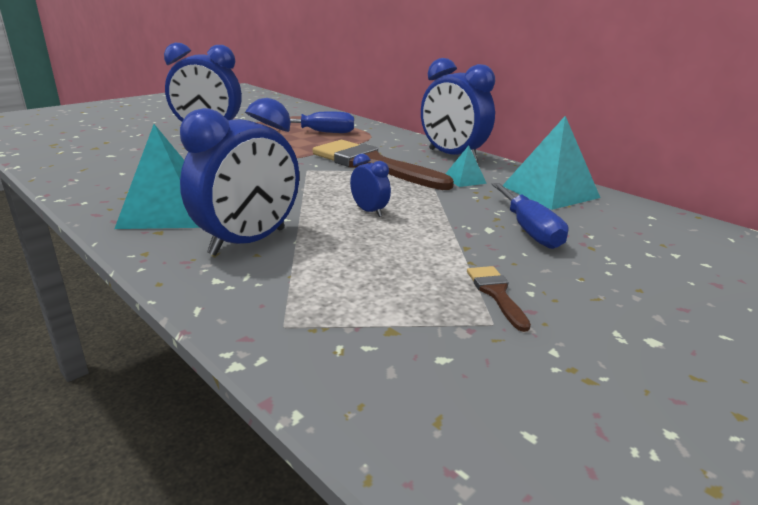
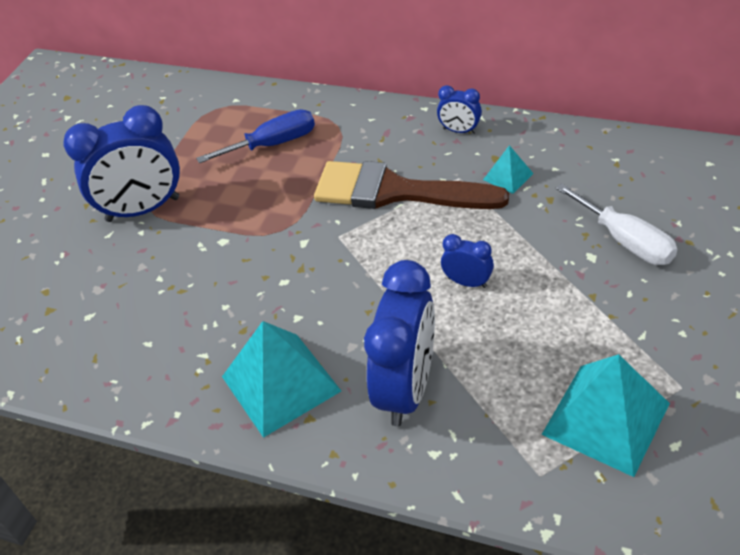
camera: 20 degrees left, 20 degrees up
blue clock [421,58,495,161] -> blue clock [437,85,482,134], size x0.47
brown brush [467,266,531,332] -> none
blue screwdriver [491,183,569,249] -> white screwdriver [555,183,677,265]
turquoise pyramid [502,116,600,210] -> turquoise pyramid moved to [541,354,670,477]

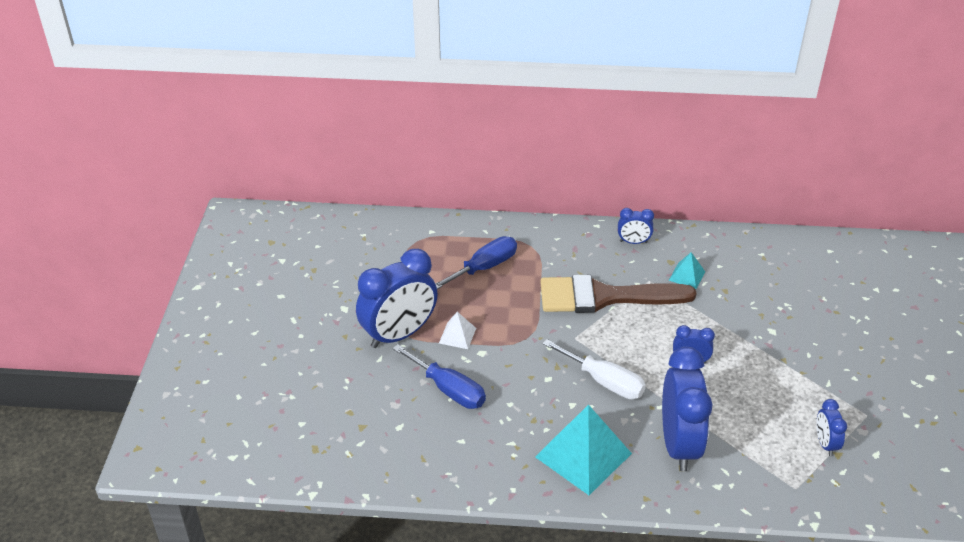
camera: 20 degrees left, 5 degrees down
turquoise pyramid [541,354,670,477] -> blue clock [816,399,847,456]
white screwdriver [555,183,677,265] -> white screwdriver moved to [543,339,646,399]
none -> blue screwdriver [392,344,486,409]
none -> white pyramid [439,312,476,349]

